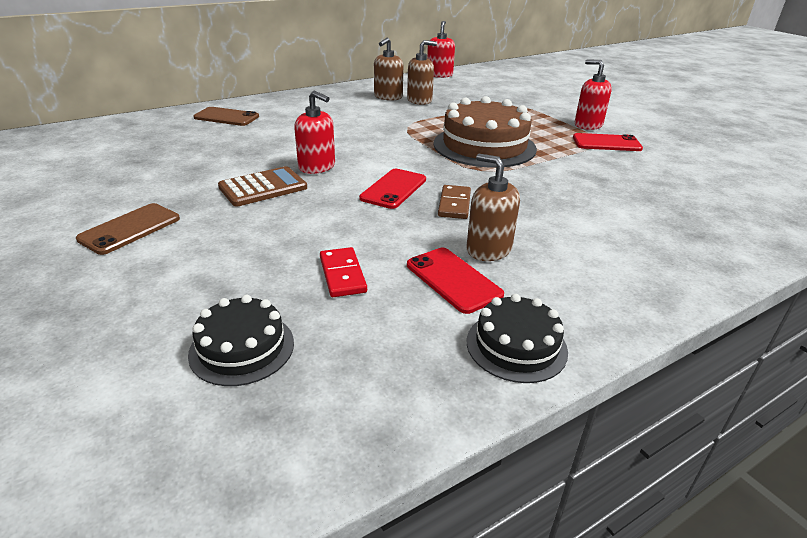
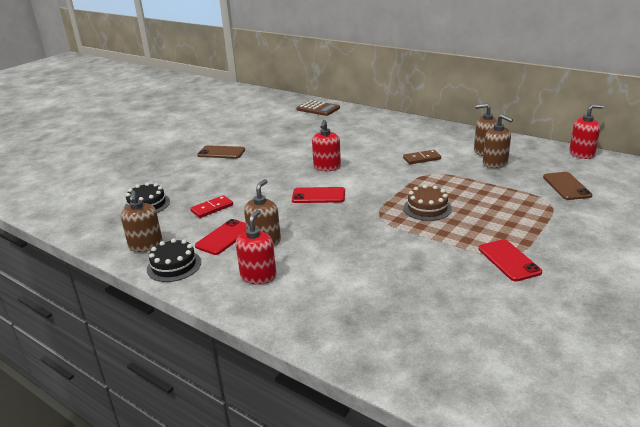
camera: 70 degrees right, 5 degrees down
brown phone [193,107,259,126] -> brown phone moved to [543,172,592,200]
brown calculator [218,166,307,207] -> brown calculator moved to [297,100,340,116]
brown cake [434,96,537,168] -> brown cake [403,185,452,221], size x0.54
brown domino [438,185,471,219] -> brown domino moved to [403,150,441,164]
red soap dispenser [575,60,612,130] -> red soap dispenser moved to [236,210,276,285]
none -> brown soap dispenser [121,191,163,252]

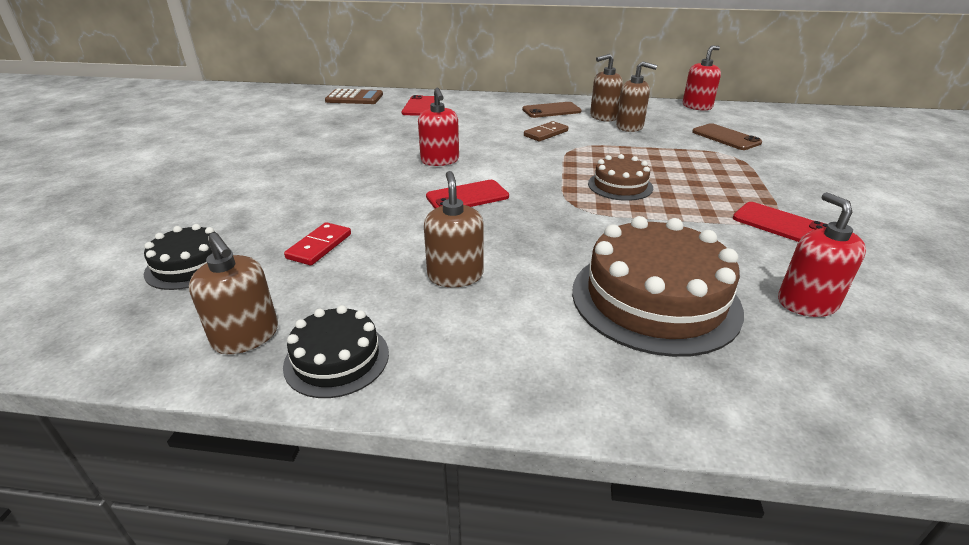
camera: 30 degrees left, 5 degrees up
red phone [195,219,246,255] -> red phone moved to [402,95,435,116]
brown phone [197,145,245,159] -> brown phone moved to [522,102,582,118]
red soap dispenser [236,210,276,285] -> red soap dispenser moved to [778,192,866,317]
none -> brown cake [572,216,744,357]

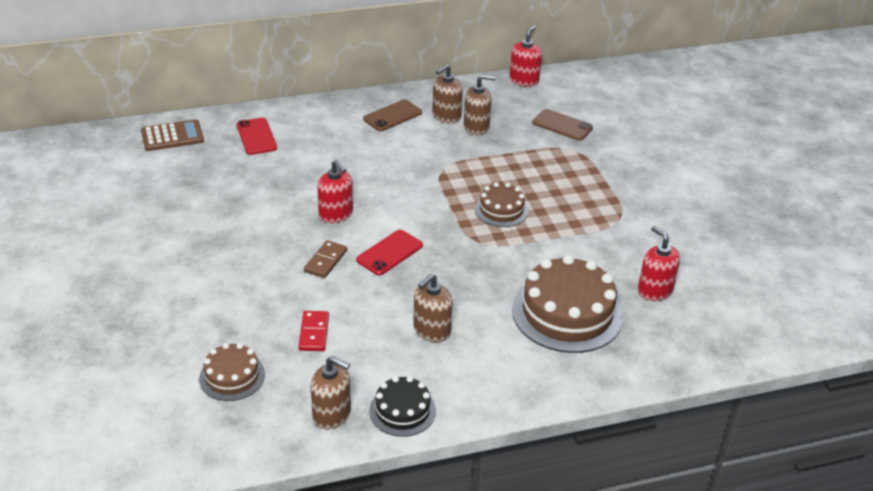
camera: 25 degrees left, 5 degrees up
black cake [144,224,233,290] -> brown cake [199,343,265,401]
brown soap dispenser [424,171,484,287] -> brown soap dispenser turned 105 degrees counterclockwise [413,274,453,342]
brown domino [524,121,569,141] -> brown domino moved to [304,240,347,278]
red phone [733,202,828,242] -> none

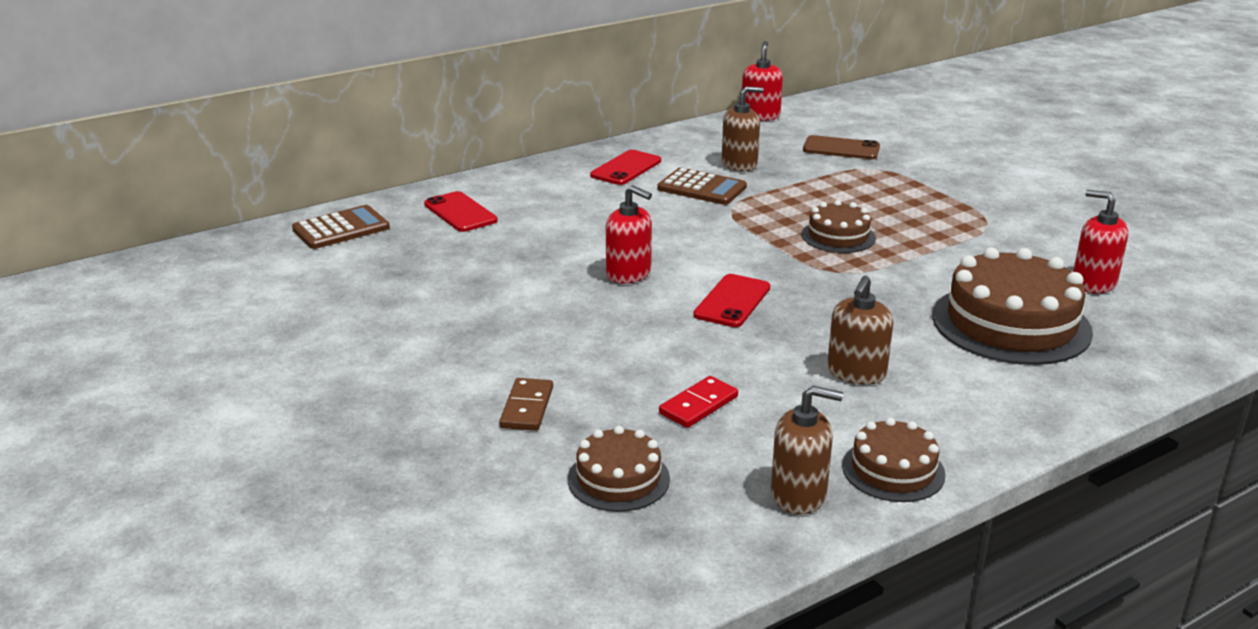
camera: 15 degrees left, 10 degrees down
red domino [298,311,329,351] -> red domino turned 60 degrees clockwise [659,376,738,428]
brown domino [304,240,347,278] -> brown domino moved to [499,378,553,431]
brown phone [363,99,422,131] -> red phone [590,150,661,185]
black cake [369,376,436,437] -> brown cake [842,417,946,502]
brown soap dispenser [432,64,463,124] -> none
none -> brown calculator [657,167,747,205]

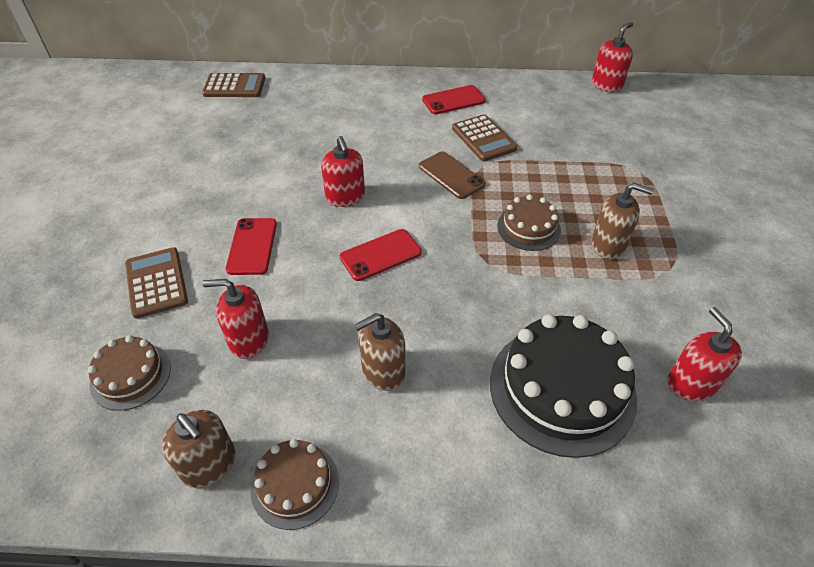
camera: 35 degrees right, 20 degrees up
red phone [424,191,498,232] -> red phone moved to [226,218,277,275]
brown domino [499,378,553,431] -> brown calculator [125,247,188,319]
red domino [659,376,738,428] -> red soap dispenser [203,279,269,359]
brown soap dispenser [722,86,763,171] -> brown soap dispenser moved to [591,183,654,259]
brown phone [803,135,880,159] -> brown phone moved to [419,151,486,199]
brown cake [932,247,1093,365] -> black cake [490,314,637,458]

